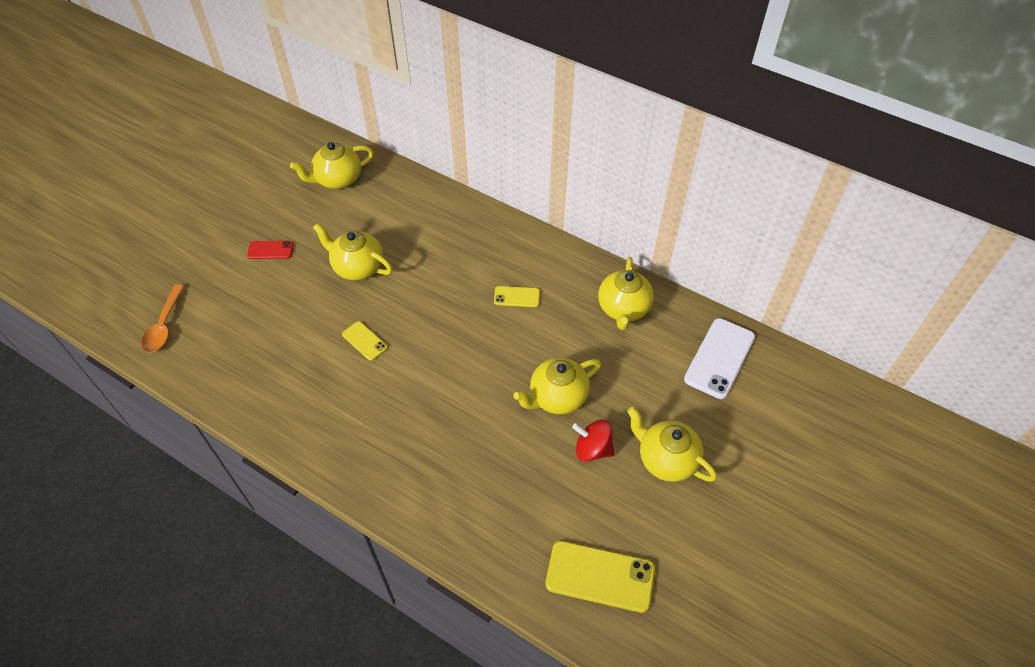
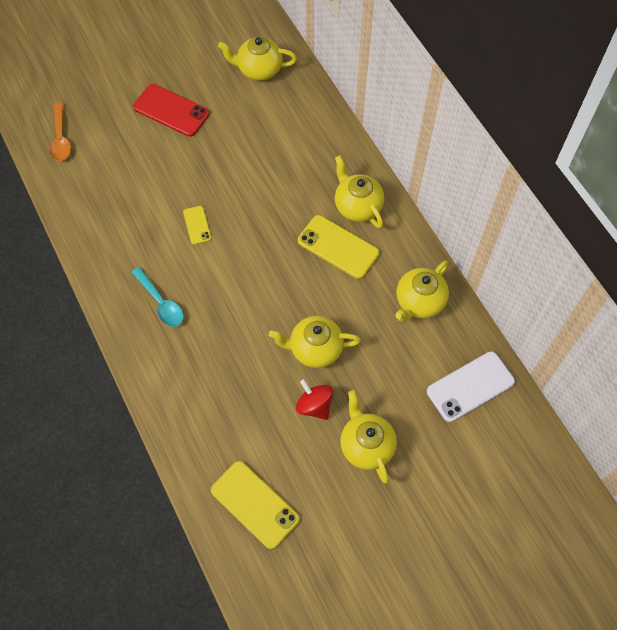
camera: 30 degrees right, 10 degrees up
orange spoon [141,284,185,353] -> orange spoon turned 45 degrees counterclockwise [50,103,71,161]
red phone [247,241,294,259] -> red phone [133,84,209,137], size x1.86
yellow teapot [313,223,393,280] -> yellow teapot moved to [335,155,384,228]
yellow phone [494,286,540,307] -> yellow phone [298,215,379,279], size x1.86
none -> turquoise spoon [131,267,184,327]

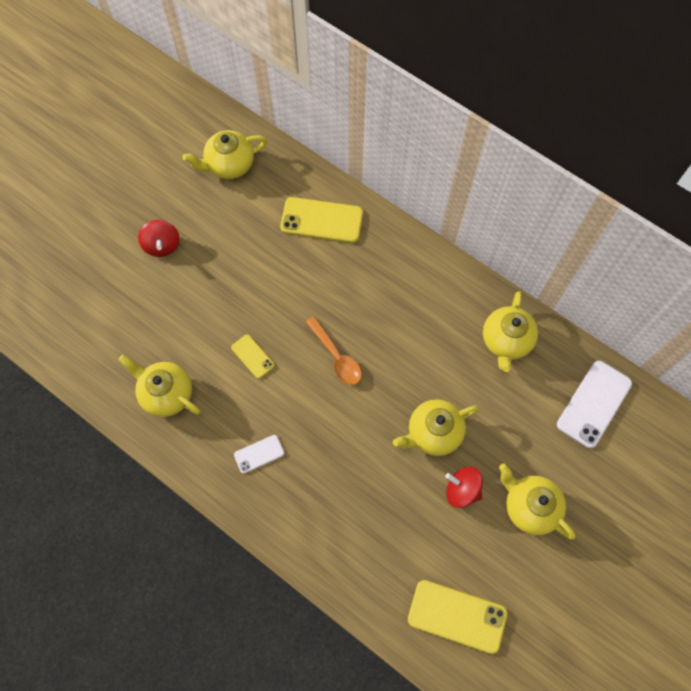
camera: 25 degrees left, 5 degrees up
orange spoon [50,103,71,161] -> orange spoon moved to [306,316,362,385]
turquoise spoon [131,267,184,327] -> white phone [234,435,284,474]
red phone [133,84,209,137] -> red spinning top [138,220,179,257]
yellow phone [298,215,379,279] -> yellow phone moved to [280,197,363,243]
yellow teapot [335,155,384,228] -> yellow teapot moved to [119,355,200,417]

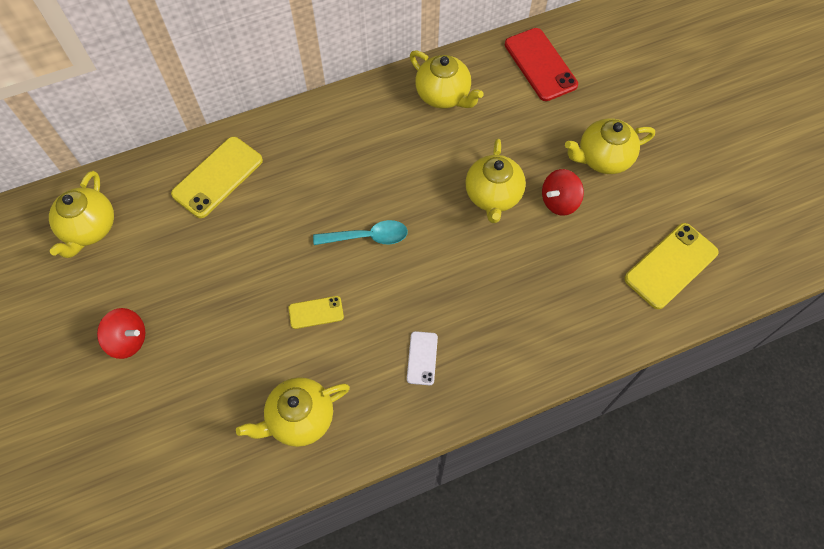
camera: 60 degrees left, 5 degrees down
orange spoon [306,316,362,385] -> turquoise spoon [313,220,408,245]
white phone [557,361,632,448] -> red phone [505,28,578,101]

